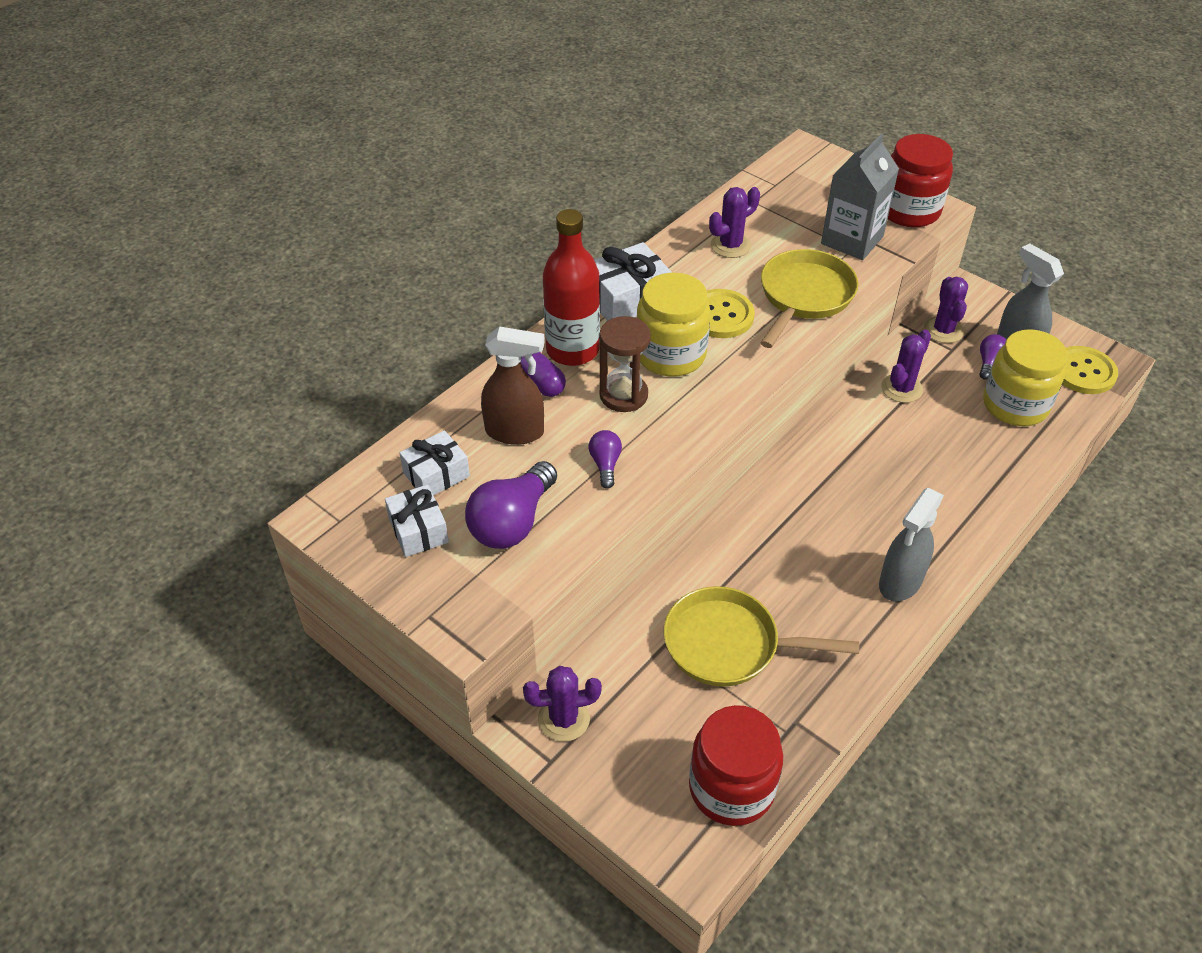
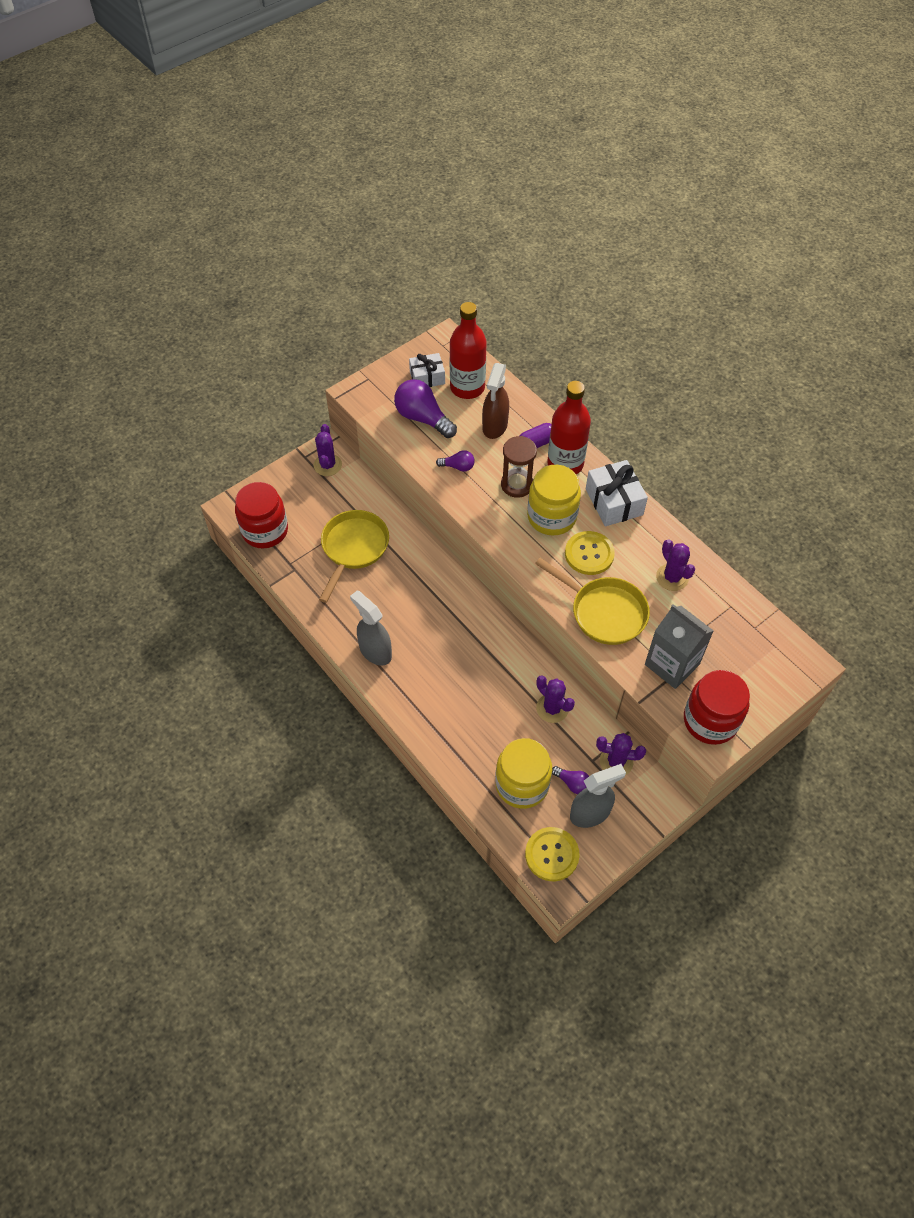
camera: 100 degrees right, 10 degrees up
white gift [400,430,470,495] -> red bottle [450,302,487,399]

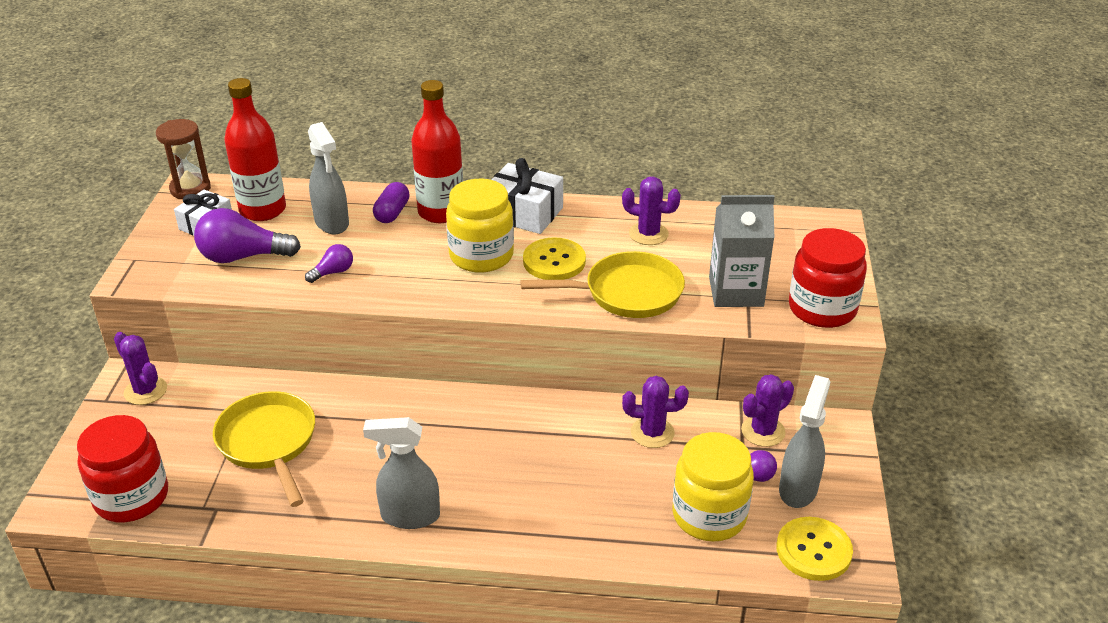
camera: 45 degrees left, 20 degrees down
brown spray bottle [482,363,509,439] -> grey spray bottle [308,122,349,234]
brown hourglass [501,436,537,498] -> brown hourglass moved to [156,119,211,199]

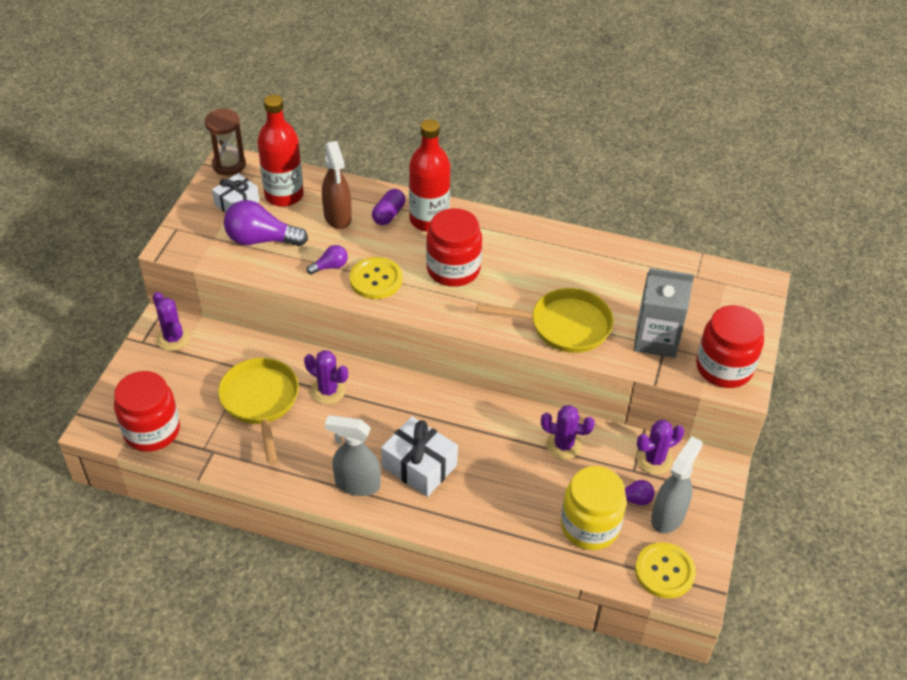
camera: 10 degrees right, 10 degrees up
grey spray bottle [308,122,349,234] -> brown spray bottle [322,141,352,229]
yellow jar [446,179,514,273] -> red jar [426,208,482,287]
white gift [492,158,563,234] -> white gift moved to [381,416,458,497]
yellow button [523,238,586,280] -> yellow button moved to [349,257,402,299]
purple cactus [622,177,681,245] -> purple cactus moved to [304,350,348,404]

